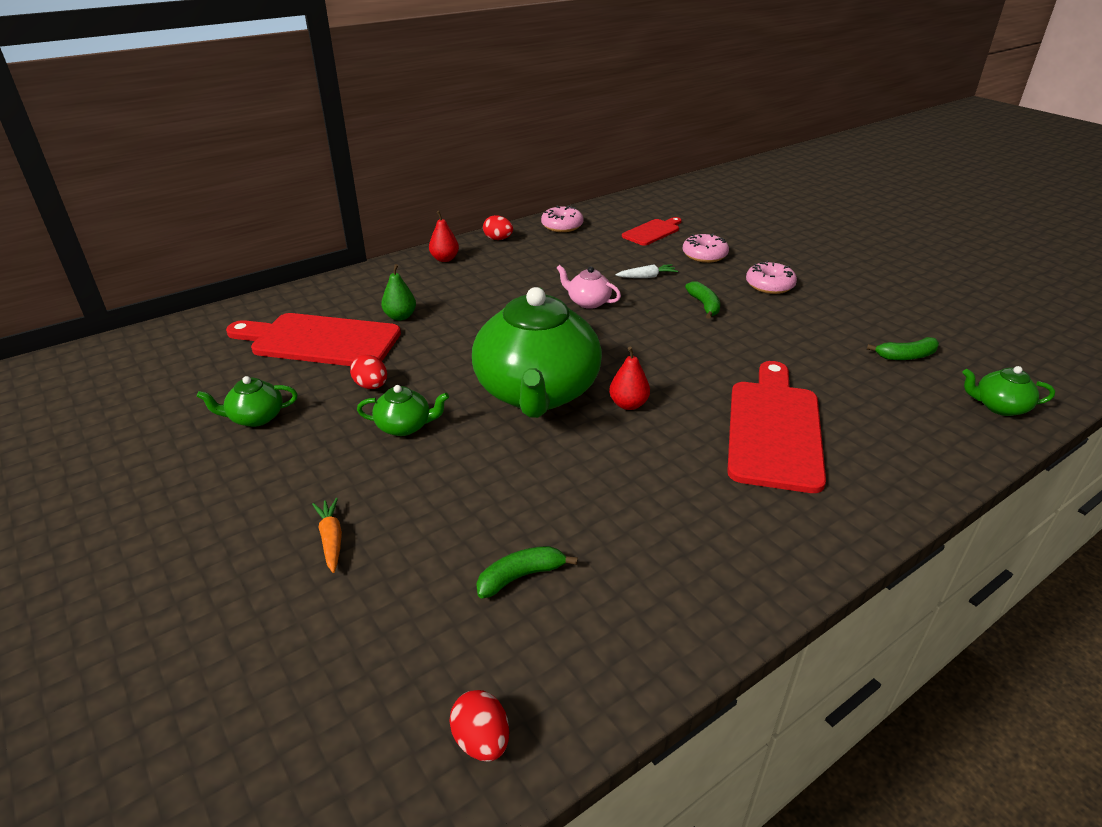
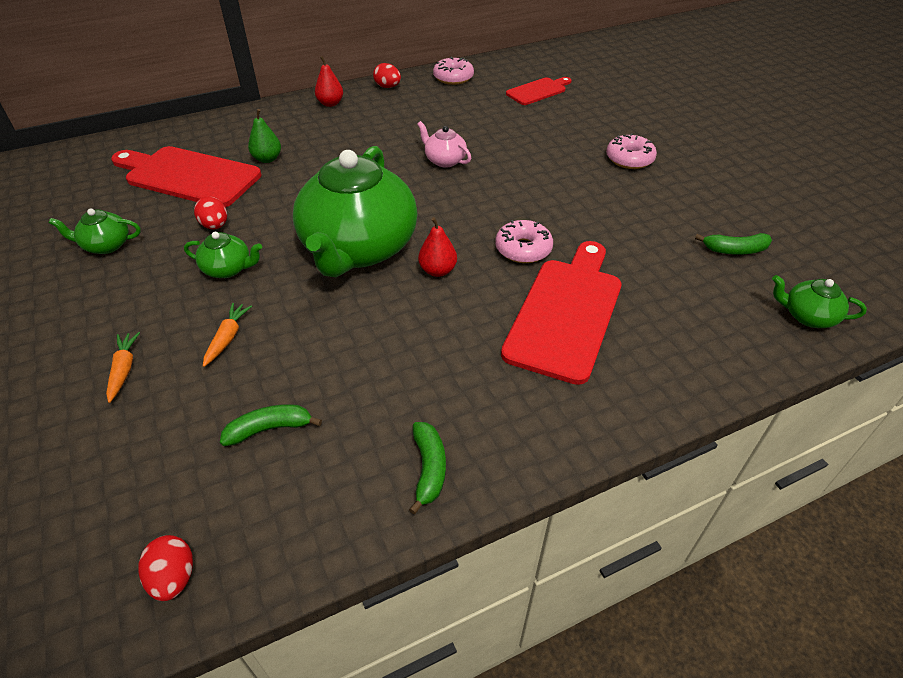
camera: 10 degrees right, 10 degrees up
white carrot [615,264,678,278] -> none
pink donut [683,233,729,263] -> pink donut moved to [495,220,553,263]
green banana [685,281,720,319] -> green banana moved to [409,422,446,514]
none -> orange carrot [203,303,252,367]

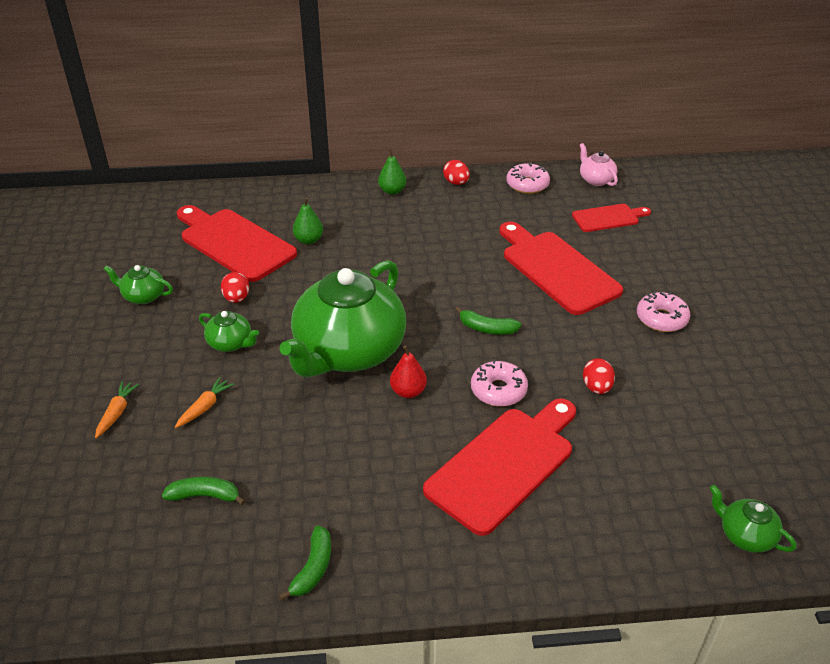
camera: 20 degrees right, 5 degrees down
red egg [138,535,193,601] -> red egg moved to [583,358,615,394]
red pear [315,56,343,107] -> green pear [378,149,406,195]
pink teapot [417,121,471,168] -> pink teapot moved to [580,143,618,186]
green banana [695,233,772,255] -> green banana moved to [455,307,521,335]
none -> red cutting board [499,222,623,315]

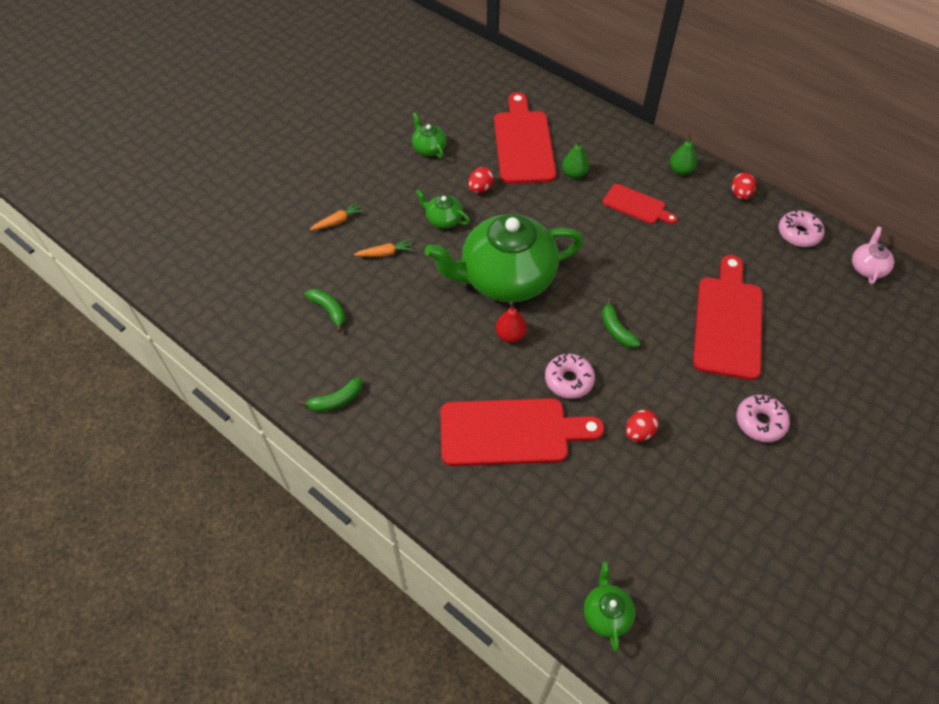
camera: 45 degrees right, 15 degrees up
green teapot [199,311,259,352] -> green teapot turned 135 degrees clockwise [416,189,470,229]
red cutting board [572,204,651,232] -> red cutting board moved to [603,184,678,224]

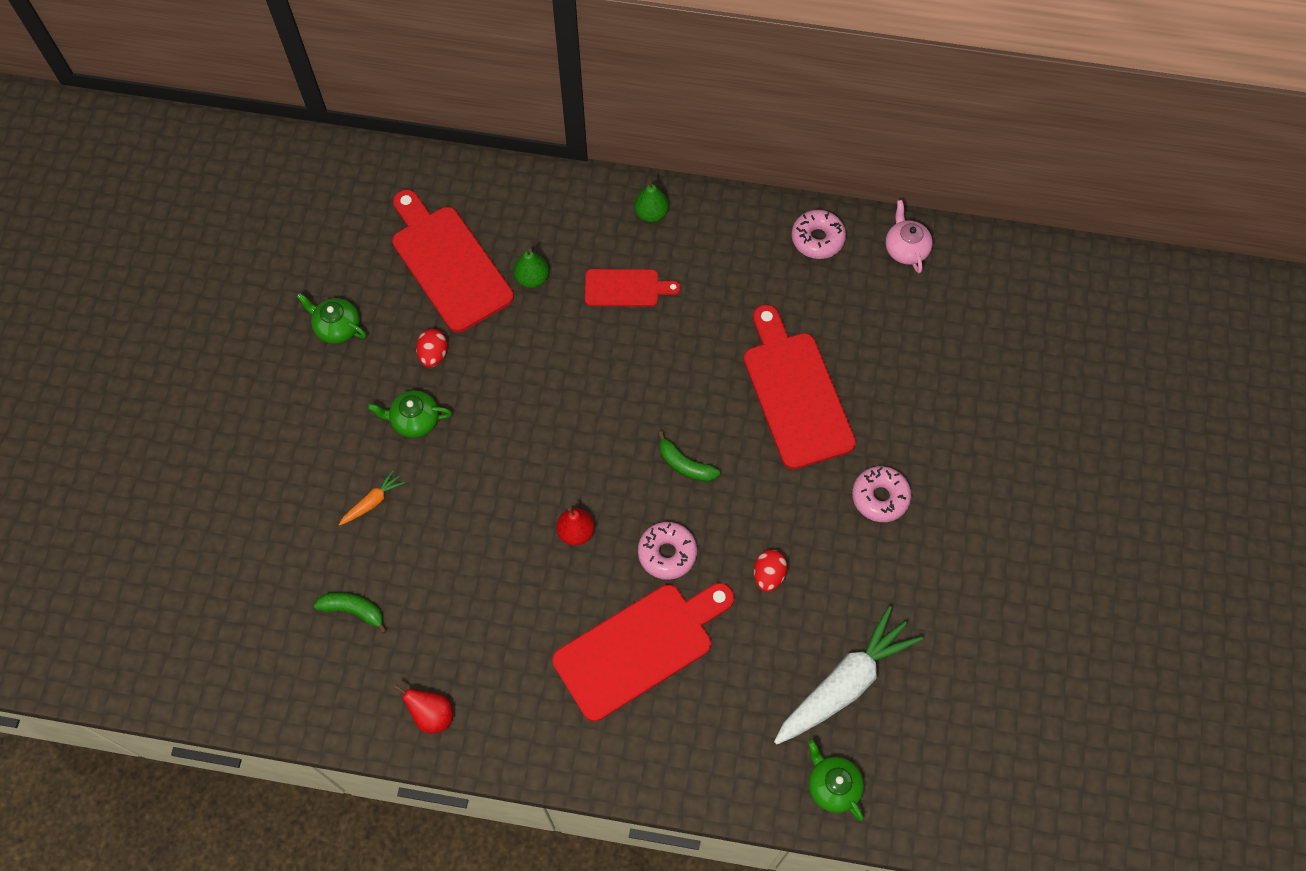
camera: 30 degrees left, 10 degrees up
green banana [299,377,362,412] -> red pear [394,685,453,734]
orange carrot [310,202,364,230] -> none
green teapot [425,214,583,302] -> none
red egg [732,172,756,200] -> none
none -> white carrot [774,606,923,745]

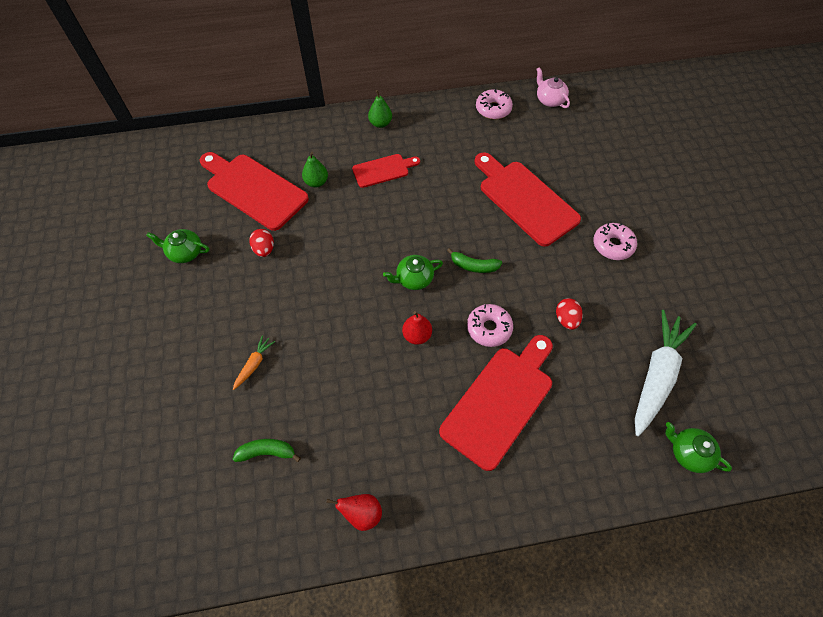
camera: 20 degrees left, 5 degrees down
green teapot [368,390,452,438] -> green teapot moved to [383,255,443,290]

